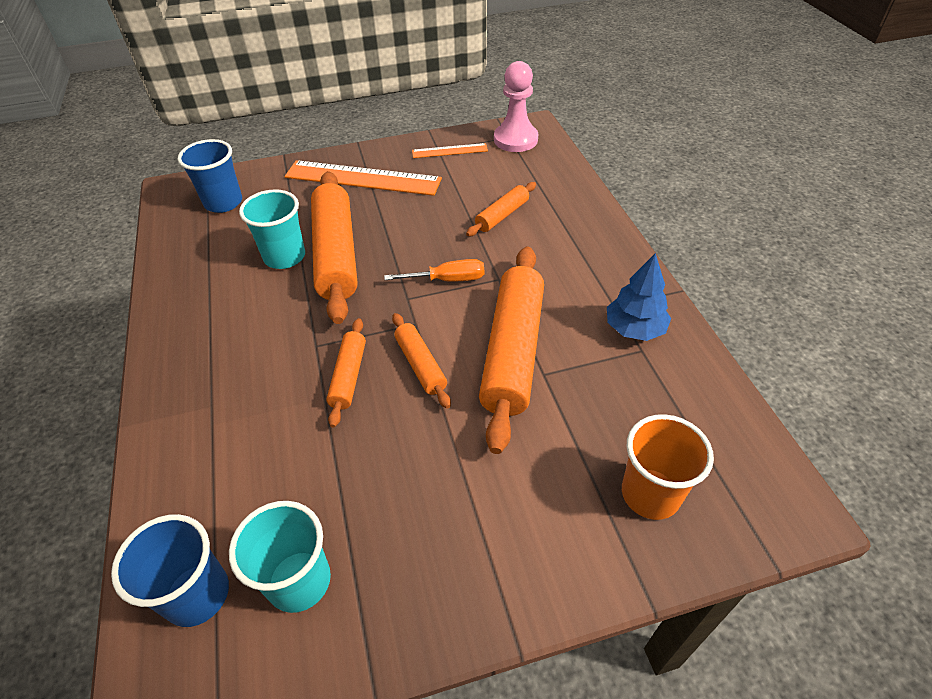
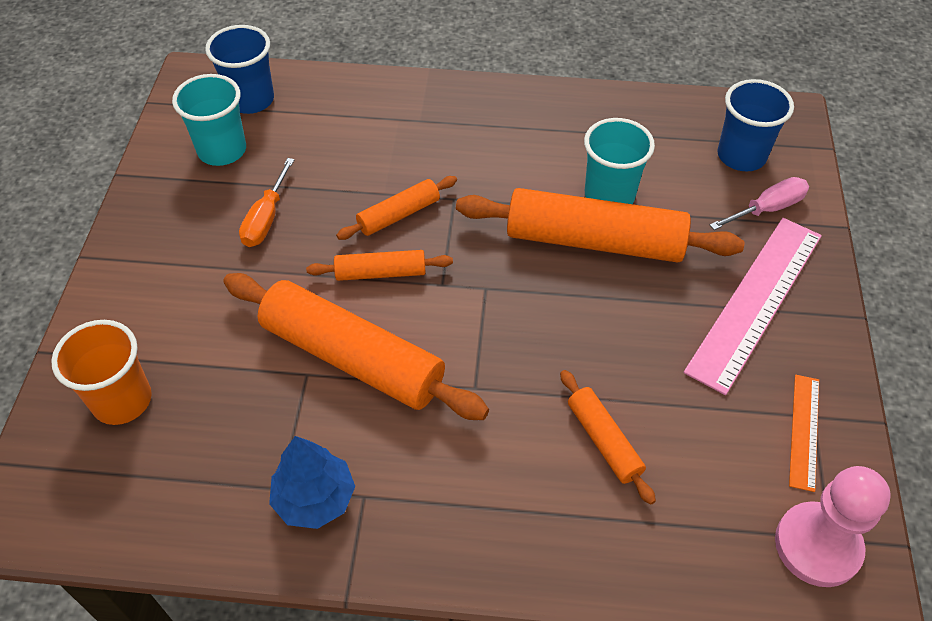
camera: 110 degrees right, 5 degrees up
orange ruler [285,160,442,196] -> pink ruler [684,218,822,395]
orange rolling pin [326,318,366,428] -> orange rolling pin turned 60 degrees counterclockwise [336,176,457,240]
orange screwdriver [384,259,484,282] -> orange screwdriver moved to [239,158,294,247]
none -> pink screwdriver [710,177,809,230]

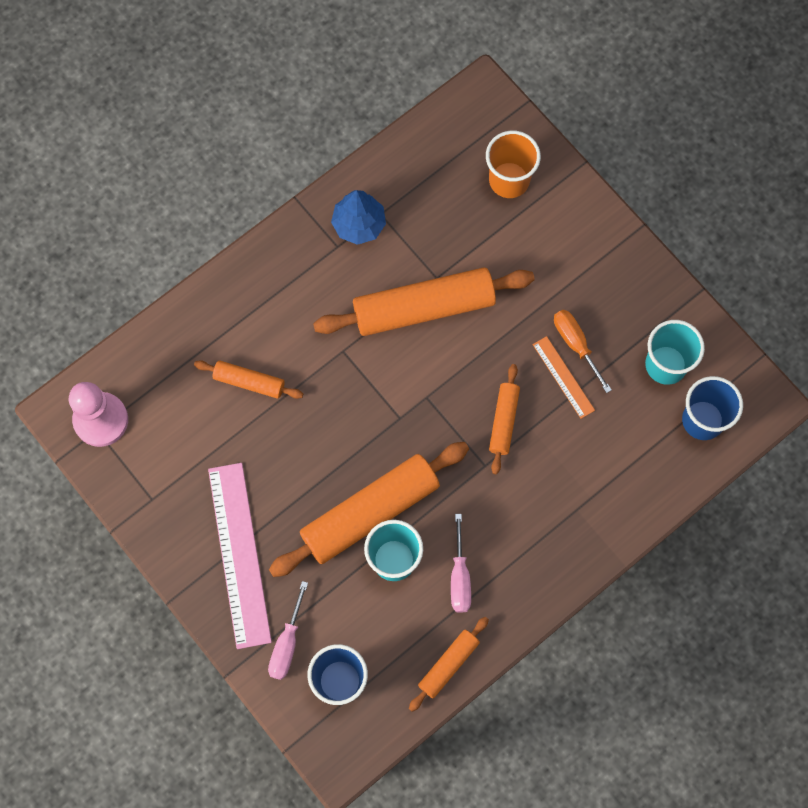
camera: 135 degrees right, 20 degrees up
orange rolling pin [306,250,453,281] -> orange rolling pin moved to [409,617,489,712]
orange ruler [789,375,819,492] -> orange ruler moved to [533,336,595,419]
none -> pink screwdriver [451,514,471,613]

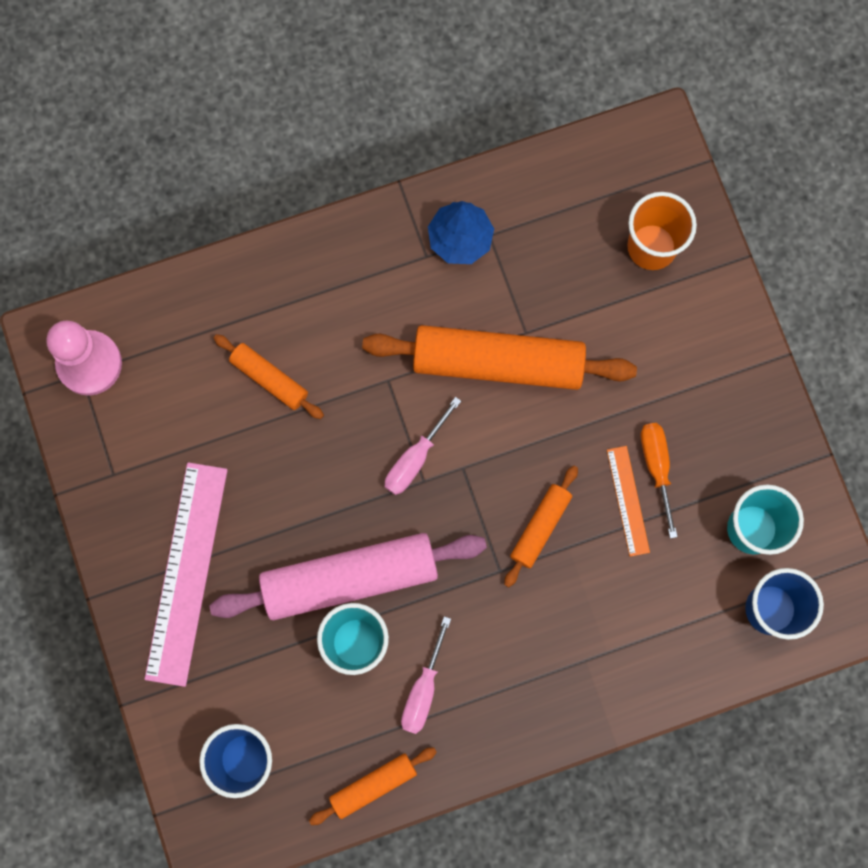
camera: 20 degrees right, 5 degrees up
pink screwdriver [268,581,308,680] -> pink screwdriver moved to [385,397,461,495]
orange rolling pin [269,442,469,577] -> pink rolling pin [209,533,487,620]

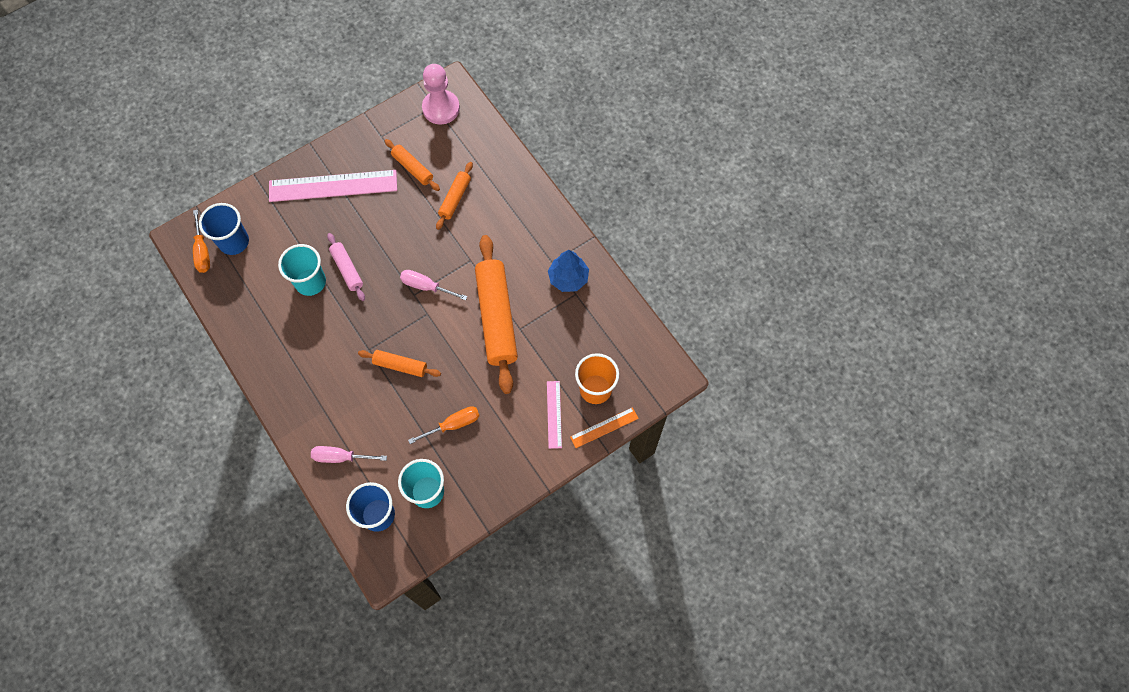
camera: 75 degrees right, 10 degrees down
pink rolling pin [209,533,487,620] -> pink rolling pin [327,233,365,301], size x0.50
orange rolling pin [309,747,437,825] -> orange rolling pin moved to [385,139,440,191]
pink screwdriver [401,616,451,734] -> pink screwdriver moved to [311,446,387,463]
orange ruler [607,446,650,557] -> orange ruler moved to [570,407,639,448]
none -> orange screwdriver [193,210,210,273]
none -> pink ruler [547,381,562,449]

